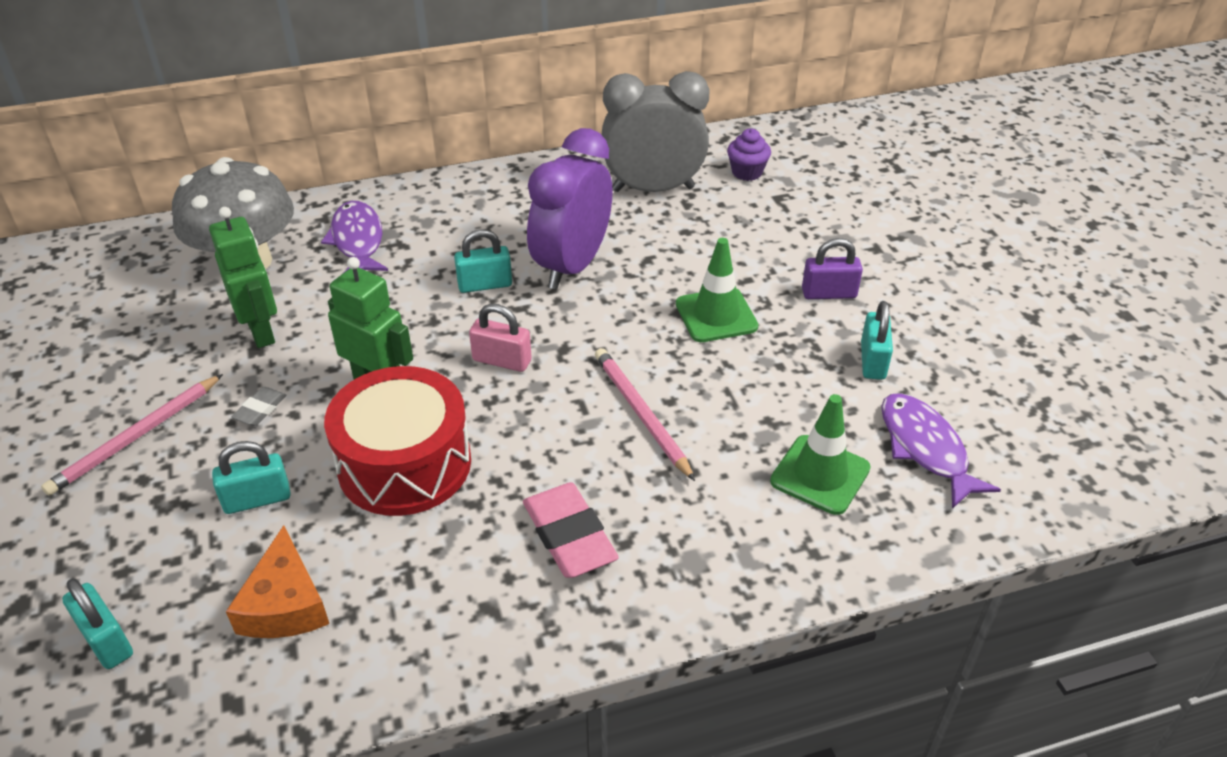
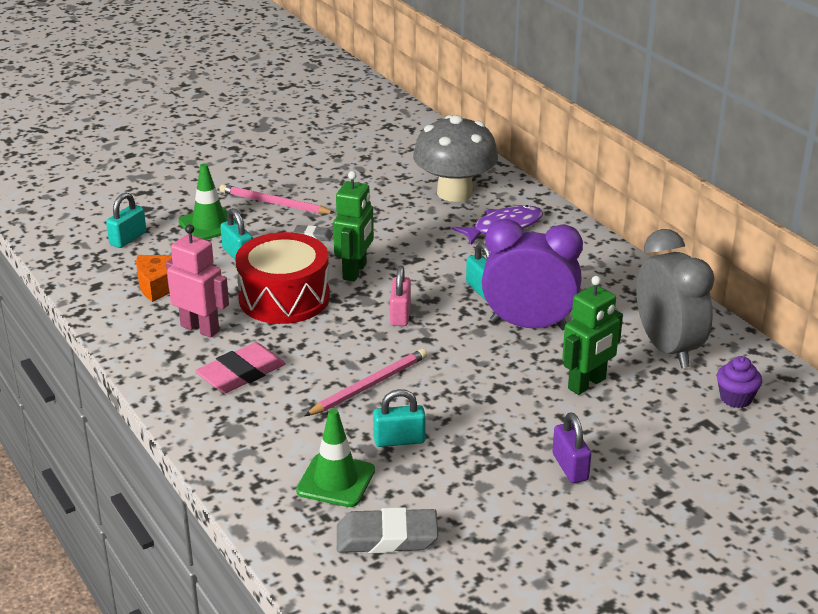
camera: 75 degrees right, 10 degrees down
green robot [209,207,277,348] -> green robot moved to [562,276,623,395]
green traffic cone [676,238,758,342] -> green traffic cone moved to [179,163,237,240]
turquoise padlock [861,301,893,380] -> turquoise padlock moved to [373,389,426,447]
purple fish [881,393,1001,509] -> grey eraser [337,507,438,553]
none -> pink robot [166,224,229,338]

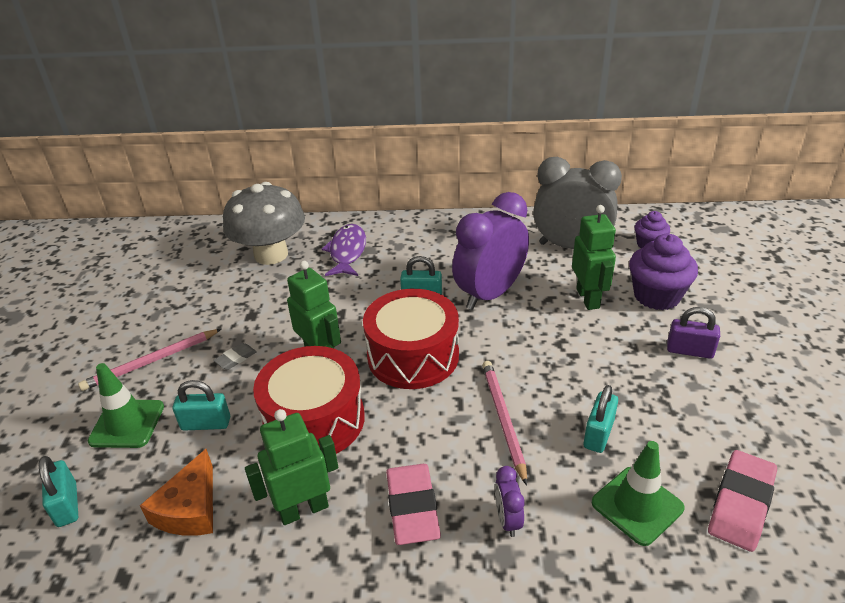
camera: 55 degrees left, 5 degrees up
pink robot [166,224,229,338] -> green robot [245,409,338,525]
grey eraser [337,507,438,553] -> pink eraser [708,450,777,552]
pink padlock [390,265,411,326] -> red drum [363,289,459,389]
none -> purple clock [495,466,525,537]
none -> purple cupcake [629,234,698,310]

